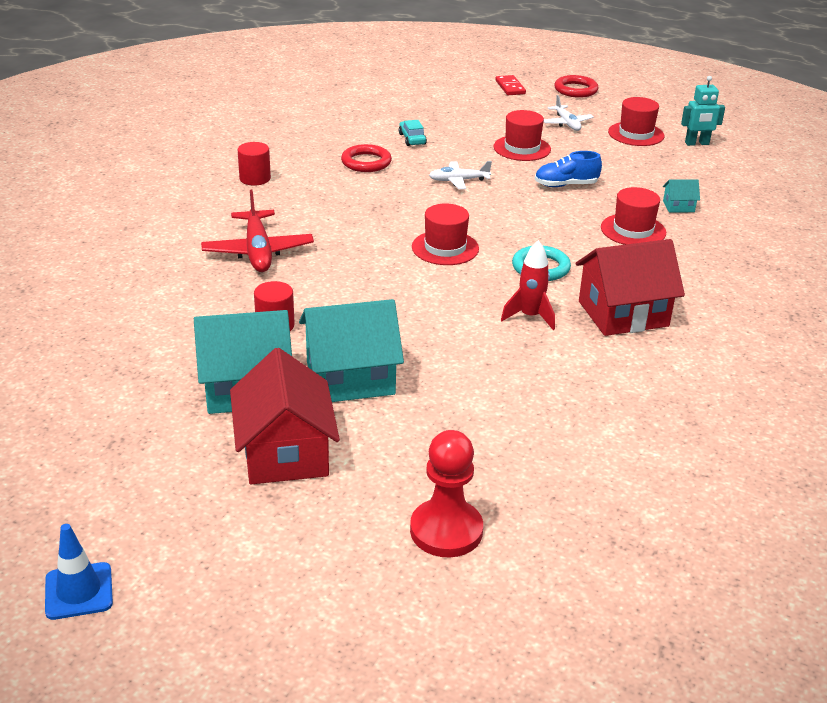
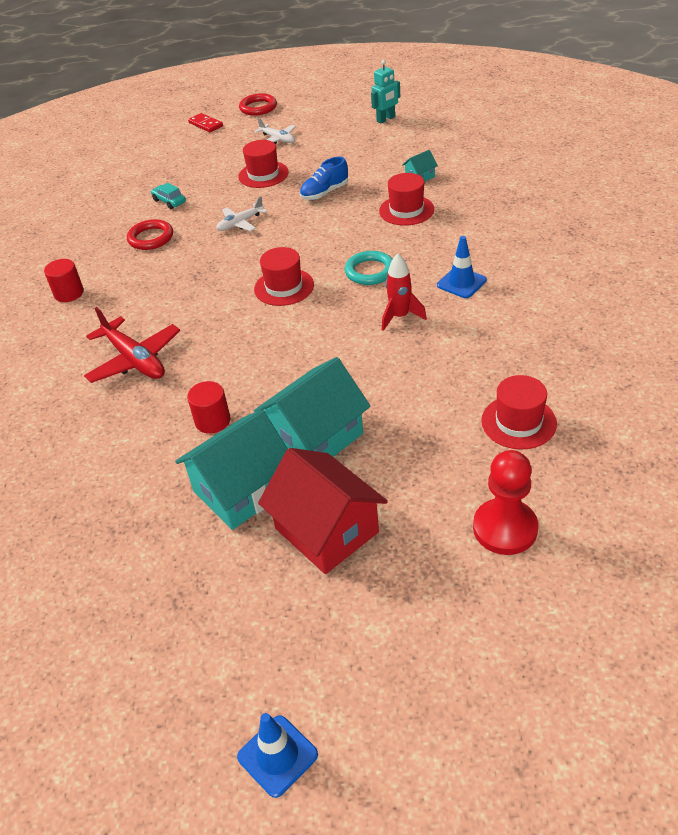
camera: 25 degrees left, 10 degrees up
red house [575,239,685,336] -> blue traffic cone [437,236,487,298]
red hat [608,97,664,146] -> red hat moved to [481,375,557,449]

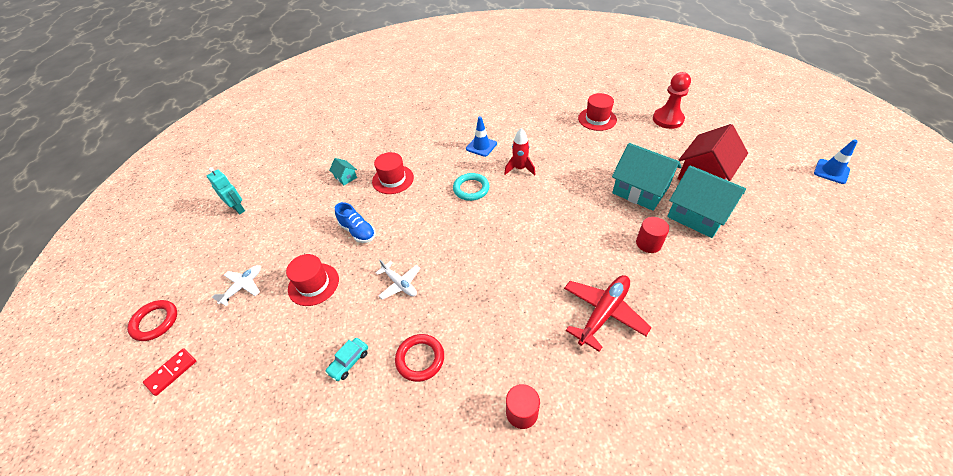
camera: 100 degrees left, 5 degrees up
red hat [254,247,314,306] -> none

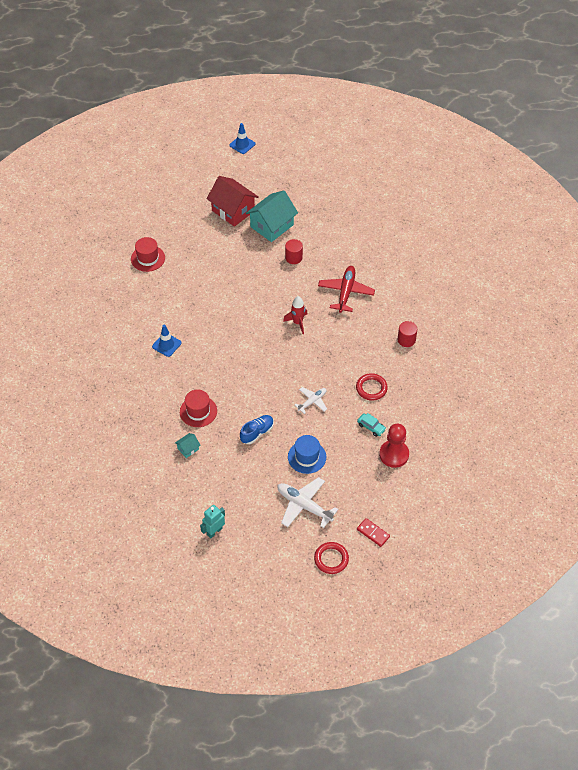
camera: 90 degrees left, 5 degrees up
white plane [212,265,261,306] -> white plane [277,477,338,528], size x1.66
red hat [286,254,339,306] -> blue hat [288,435,326,474]
turquoise ring [453,173,490,201] -> none
red rocket [504,128,536,176] -> red rocket moved to [283,296,308,334]
red plane [564,275,652,352] -> red plane turned 60 degrees clockwise [318,266,375,313]
turquoise house [612,143,681,211] -> none
red pawn [653,72,691,129] -> red pawn moved to [379,424,409,468]

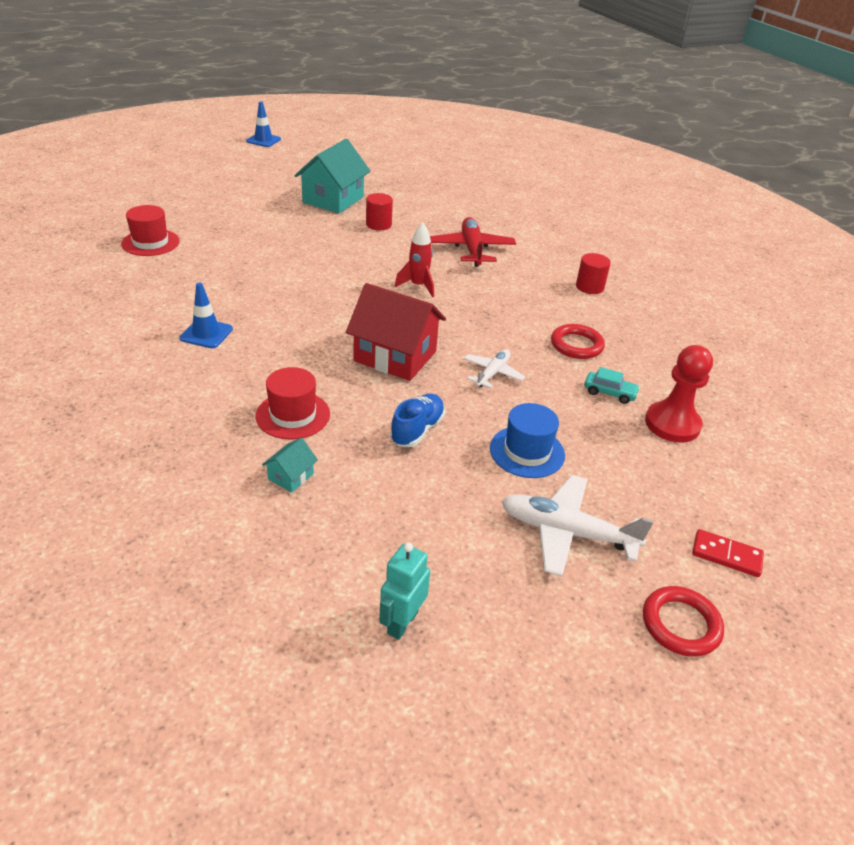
camera: 20 degrees left, 15 degrees down
red house [207,176,259,227] -> red house moved to [346,283,446,381]

